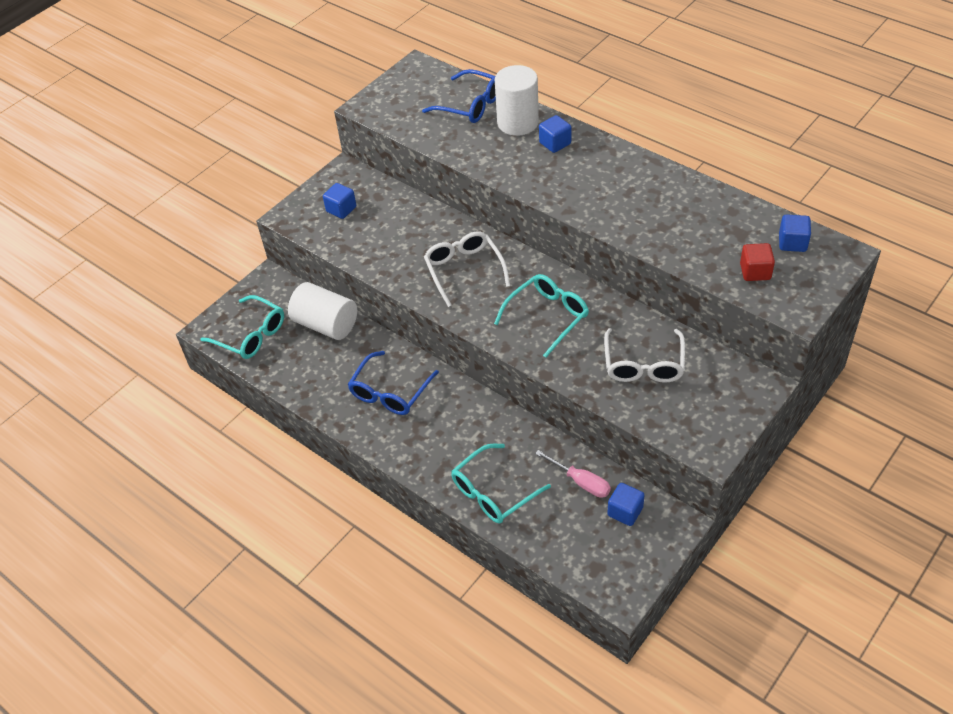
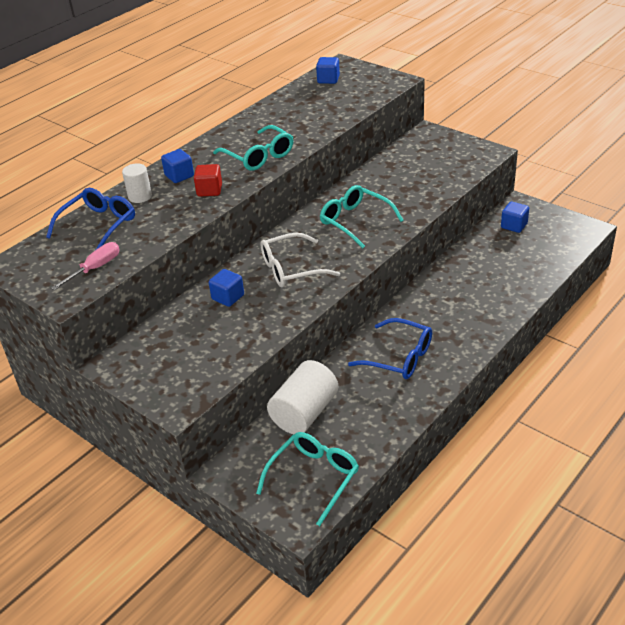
camera: 90 degrees left, 10 degrees down
blue cube [323,183,356,219] -> blue cube moved to [209,269,244,307]
turquoise glasses [451,444,551,524] -> turquoise glasses moved to [213,125,293,171]
white cylinder [495,65,539,136] -> white cylinder [122,163,152,203], size x0.57
pink screwdriver [535,450,611,498] -> pink screwdriver moved to [51,242,120,290]
white glasses [604,328,685,383] -> none
red cube [740,243,775,281] -> red cube moved to [194,164,222,197]

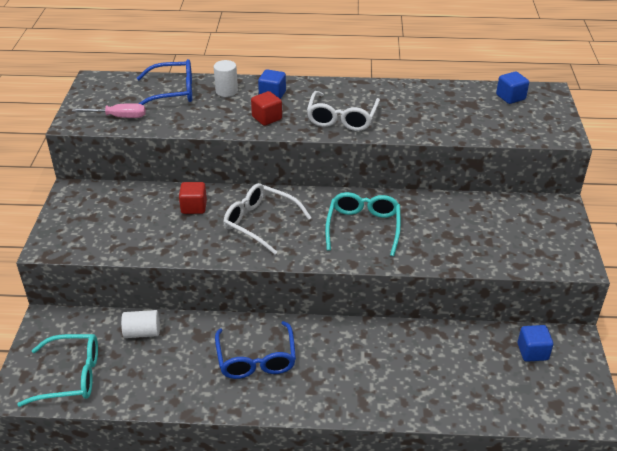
camera: 50 degrees right, 0 degrees up
blue cube [209,269,244,307] -> red cube [179,182,207,214]
turquoise glasses [213,125,293,171] -> white glasses [307,91,380,131]
white cylinder [267,360,338,434] -> white cylinder [121,310,160,338], size x0.57

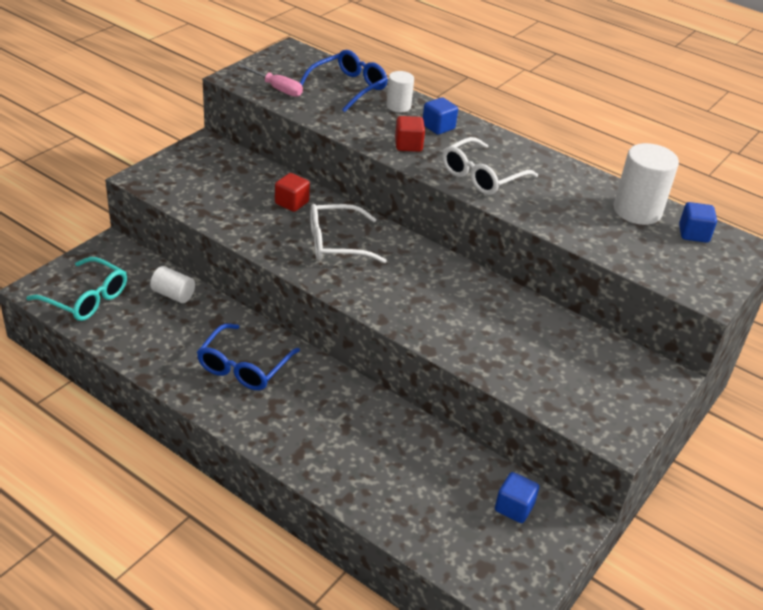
camera: 30 degrees right, 0 degrees up
blue glasses [137,59,192,105] -> blue glasses turned 75 degrees counterclockwise [300,50,388,112]
white glasses [224,183,312,254] -> white glasses turned 75 degrees counterclockwise [310,204,387,263]
turquoise glasses [325,192,401,256] -> none
none -> white cylinder [613,143,679,225]

